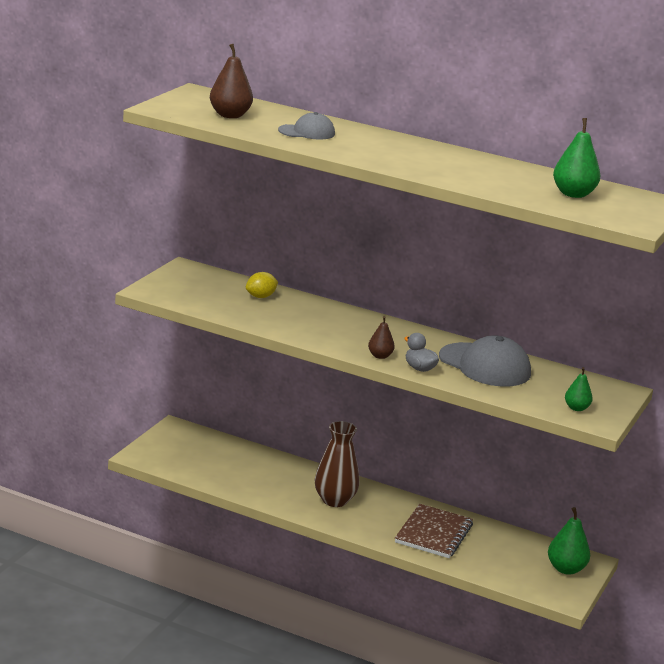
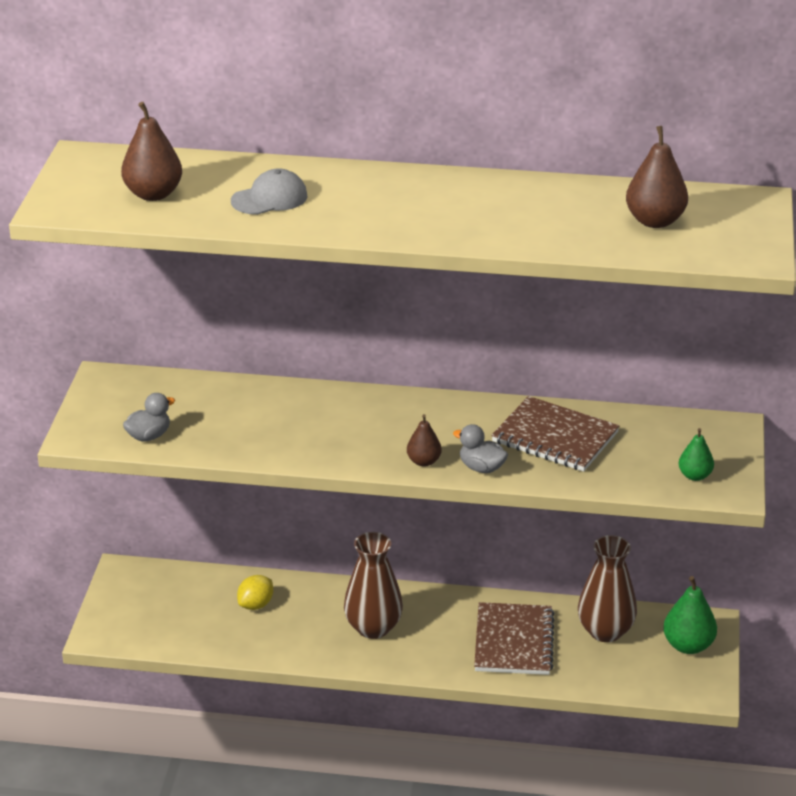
camera: 15 degrees left, 10 degrees up
yellow lemon [246,272,278,298] -> yellow lemon moved to [237,575,273,610]
grey cap [439,335,531,387] -> brown notebook [491,396,620,472]
green pear [553,118,600,198] -> brown pear [626,126,688,228]
none -> grey duck [123,393,175,442]
none -> brown vase [578,535,637,642]

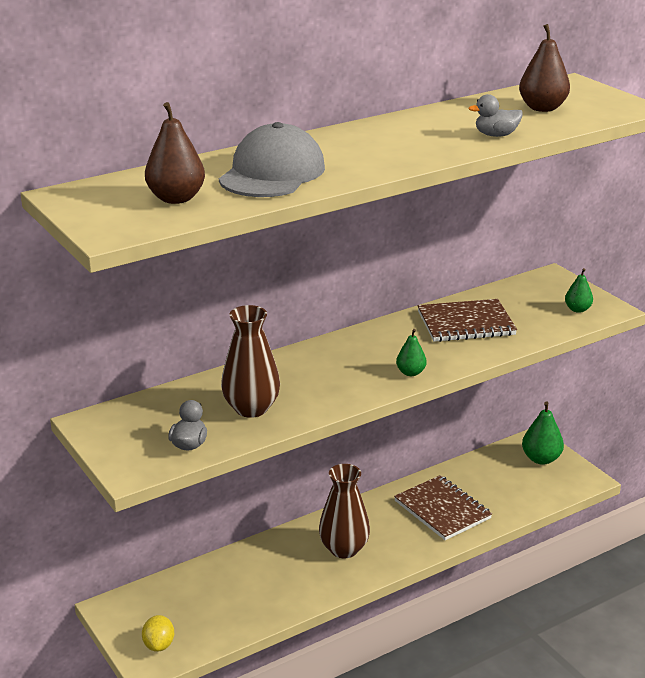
camera: 40 degrees left, 5 degrees down
grey cap [231,168,308,215] -> grey cap [219,122,325,197], size x1.73
yellow lemon [237,575,273,610] -> yellow lemon moved to [142,615,174,652]
brown pear [407,414,442,467] -> green pear [396,329,427,376]
grey duck [453,424,508,473] -> grey duck moved to [468,94,523,137]
brown vase [578,535,637,642] -> brown vase moved to [221,305,280,418]

